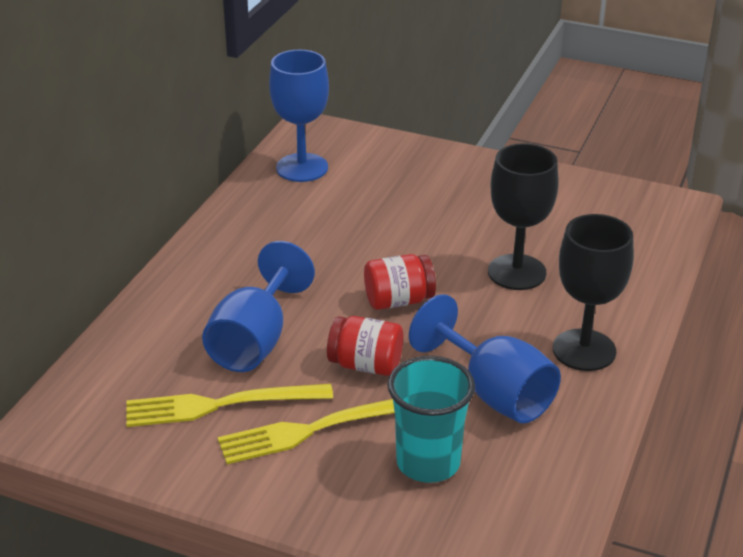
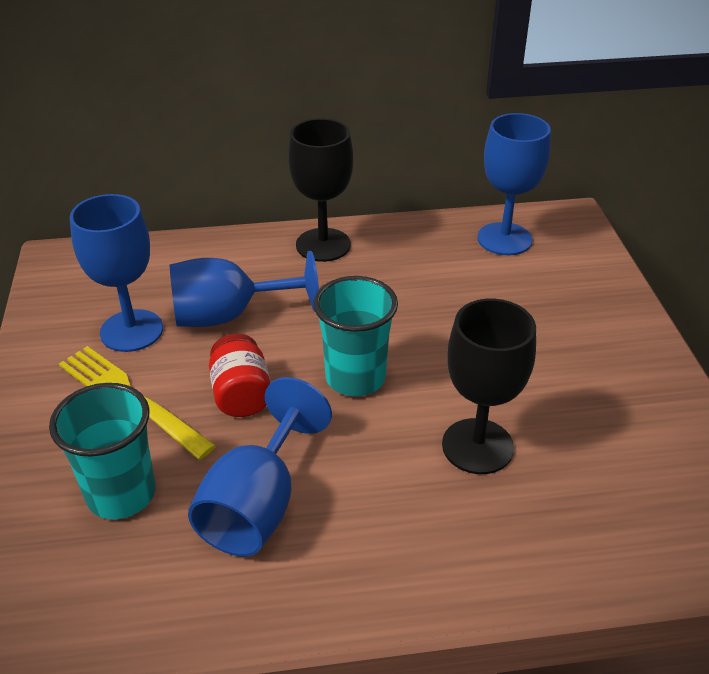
camera: 60 degrees right, 5 degrees up
yellow fork [126,384,333,427] -> blue goblet [70,194,163,352]
red jar [364,254,436,310] -> turquoise cup [313,276,398,396]
black goblet [553,214,634,371] -> black goblet moved to [288,118,353,262]

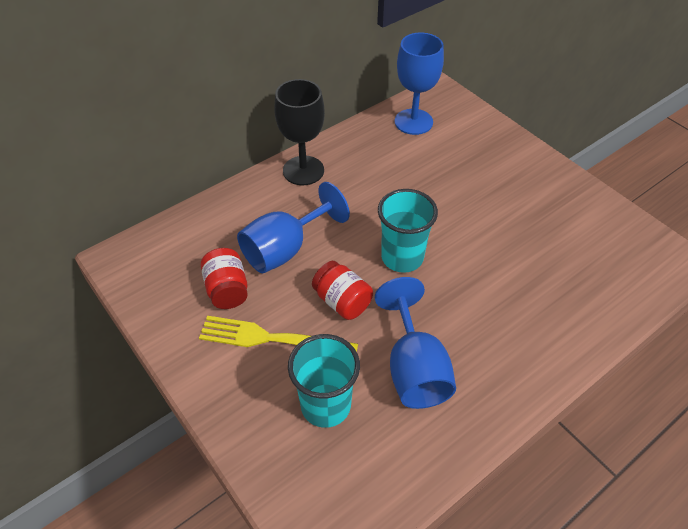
camera: 30 degrees left, 10 degrees up
blue goblet [70,194,163,352] -> red jar [201,248,248,309]
black goblet [442,299,536,474] -> none

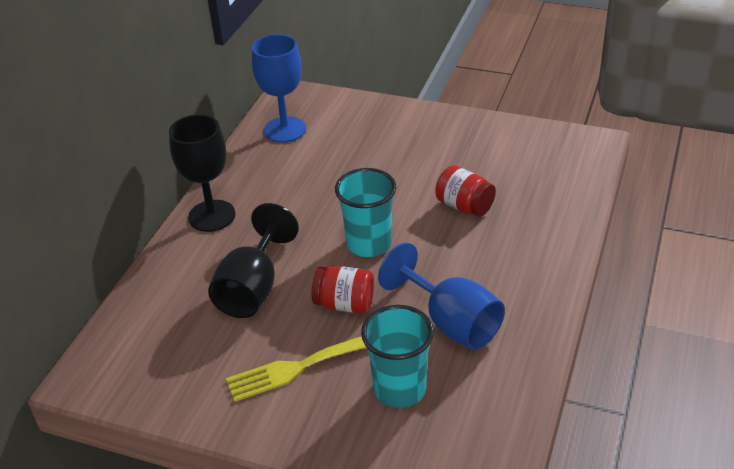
camera: 30 degrees left, 10 degrees down
red jar [201,248,248,309] -> red jar moved to [435,165,496,217]
blue goblet [237,182,350,273] -> black goblet [208,203,299,318]

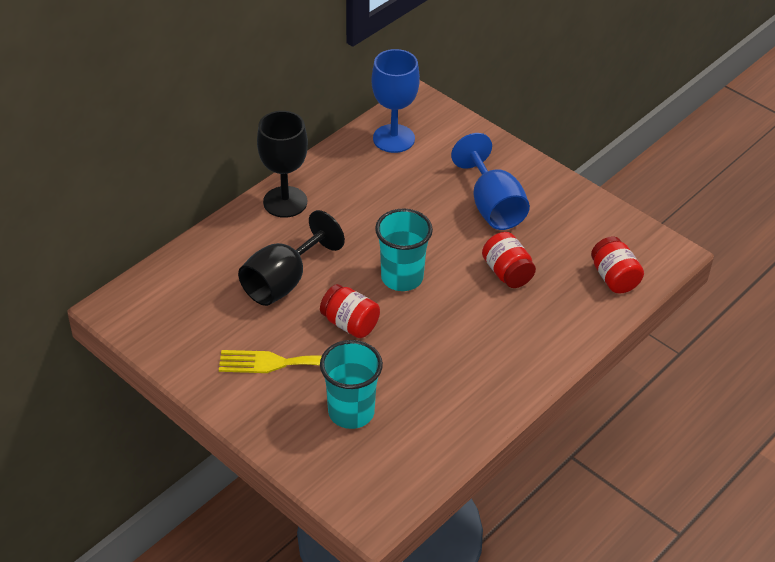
camera: 20 degrees right, 5 degrees up
blue goblet [378,242,505,350] -> blue goblet moved to [451,133,530,230]
none -> red jar [591,236,644,293]

